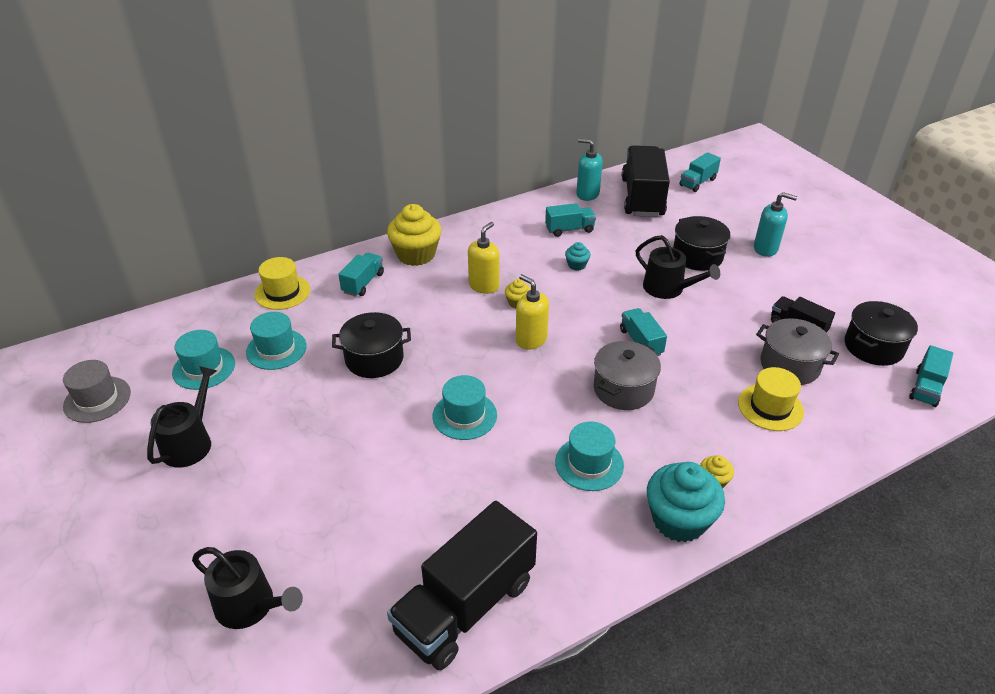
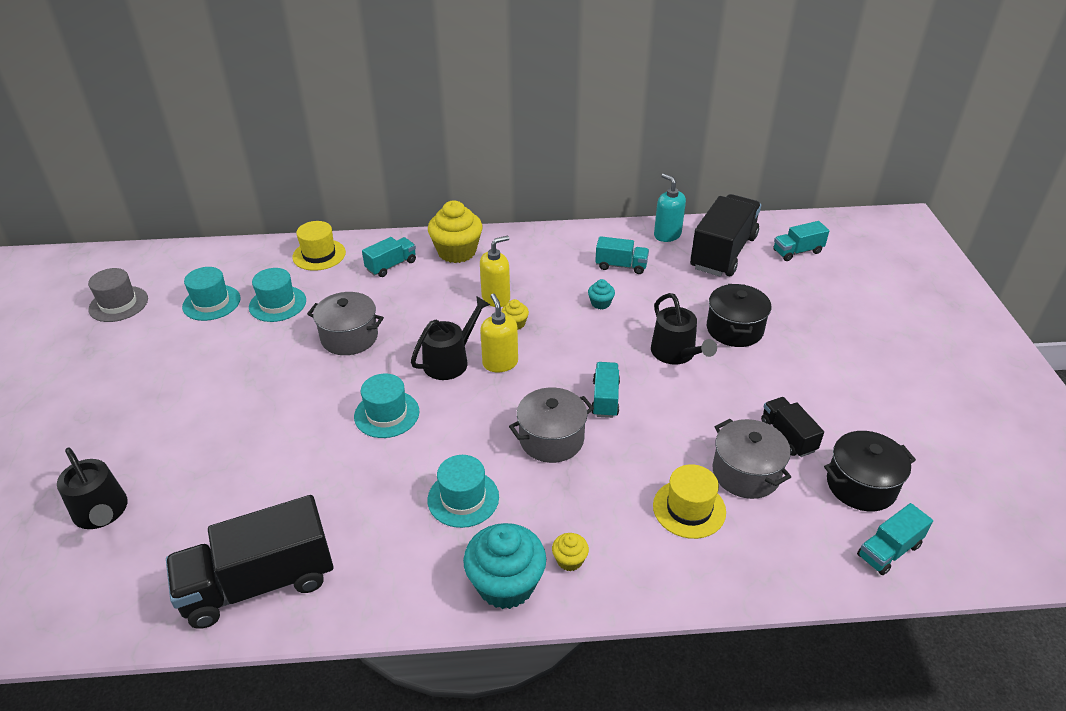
camera: 25 degrees right, 0 degrees up
black watering can [147,366,217,468] -> black watering can moved to [411,296,491,380]
black pot [332,312,411,378] -> grey pot [307,292,384,355]
turquoise soap dispenser [754,192,797,257] -> none

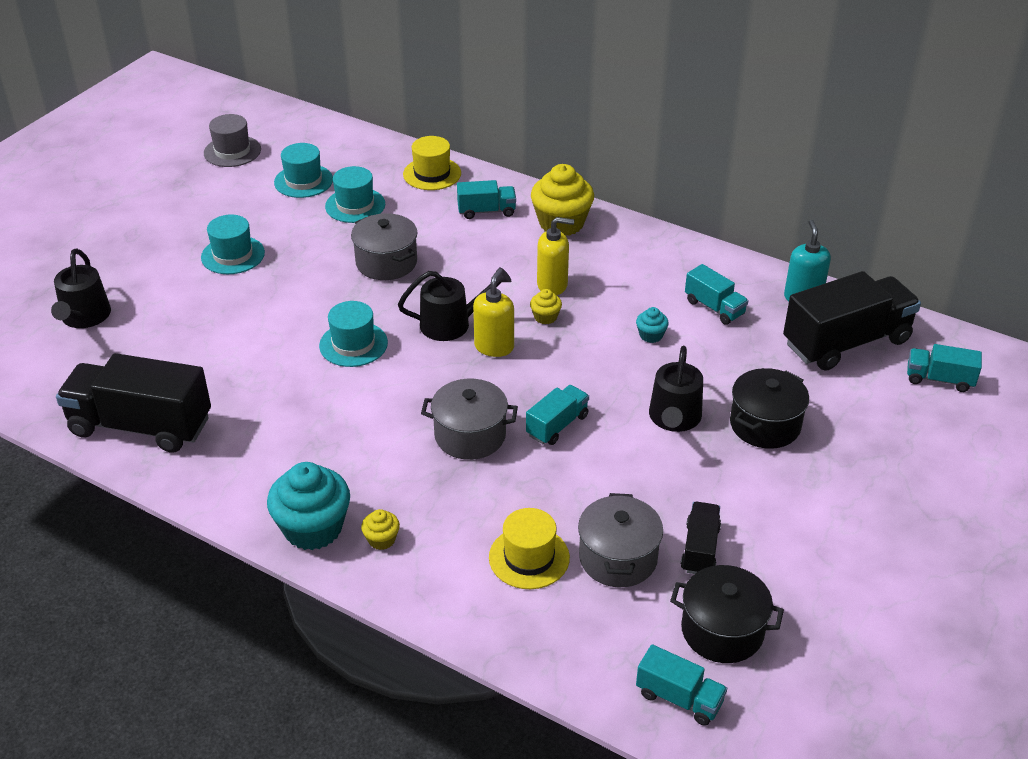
camera: 35 degrees right, 0 degrees up
turquoise hat [427,455,499,528] -> turquoise hat moved to [201,214,265,274]
turquoise truck [857,503,933,575] -> turquoise truck turned 150 degrees counterclockwise [636,644,727,726]

